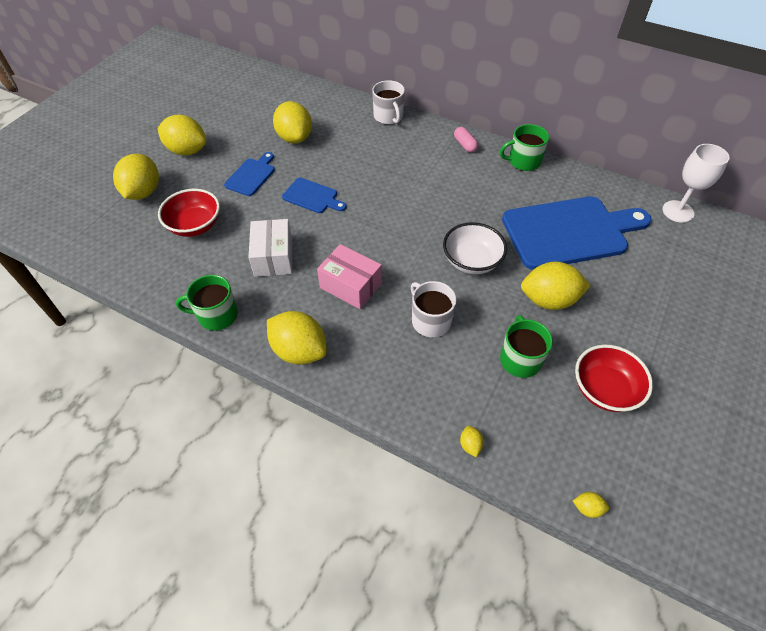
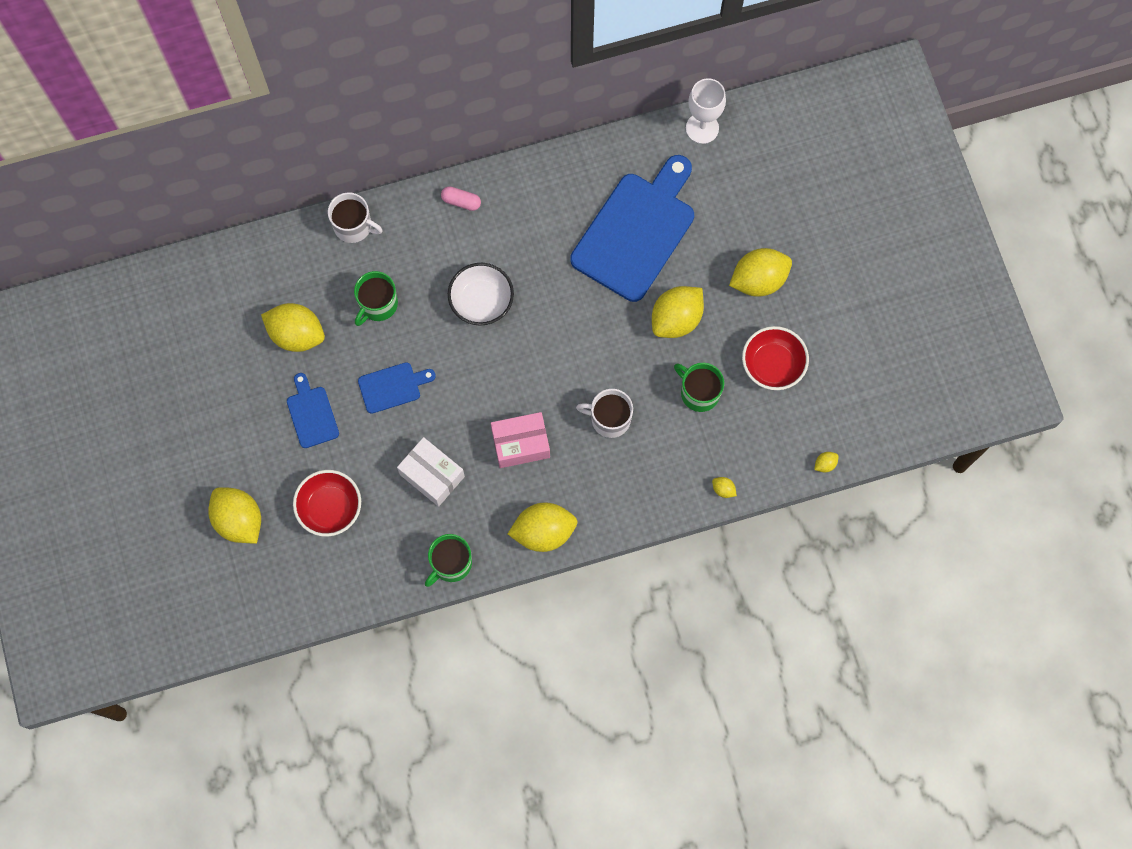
camera: 45 degrees left, 20 degrees up
yellow lemon [157,115,207,156] -> yellow lemon moved to [729,248,792,297]
white bowl [443,222,507,274] -> white bowl moved to [448,263,514,325]
green mug [500,124,549,171] -> green mug moved to [354,271,398,326]

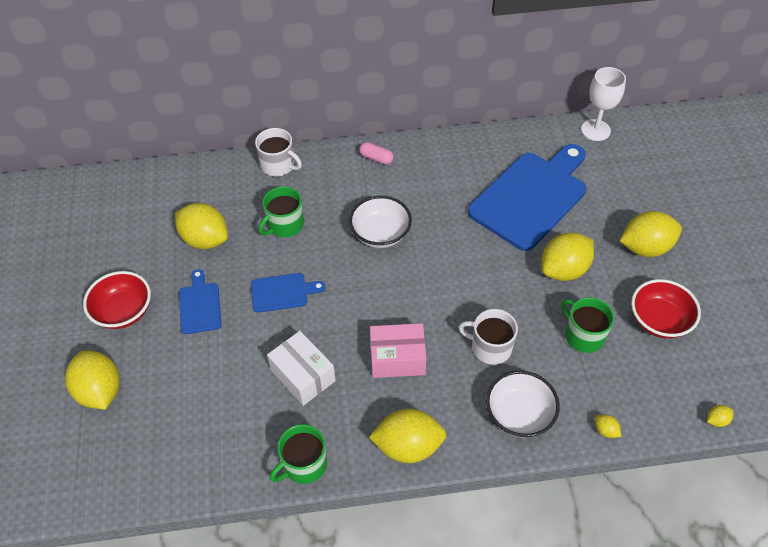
camera: 10 degrees right, 20 degrees down
red bowl [293,470,361,537] -> red bowl moved to [83,271,151,329]
none -> white bowl [486,371,560,438]

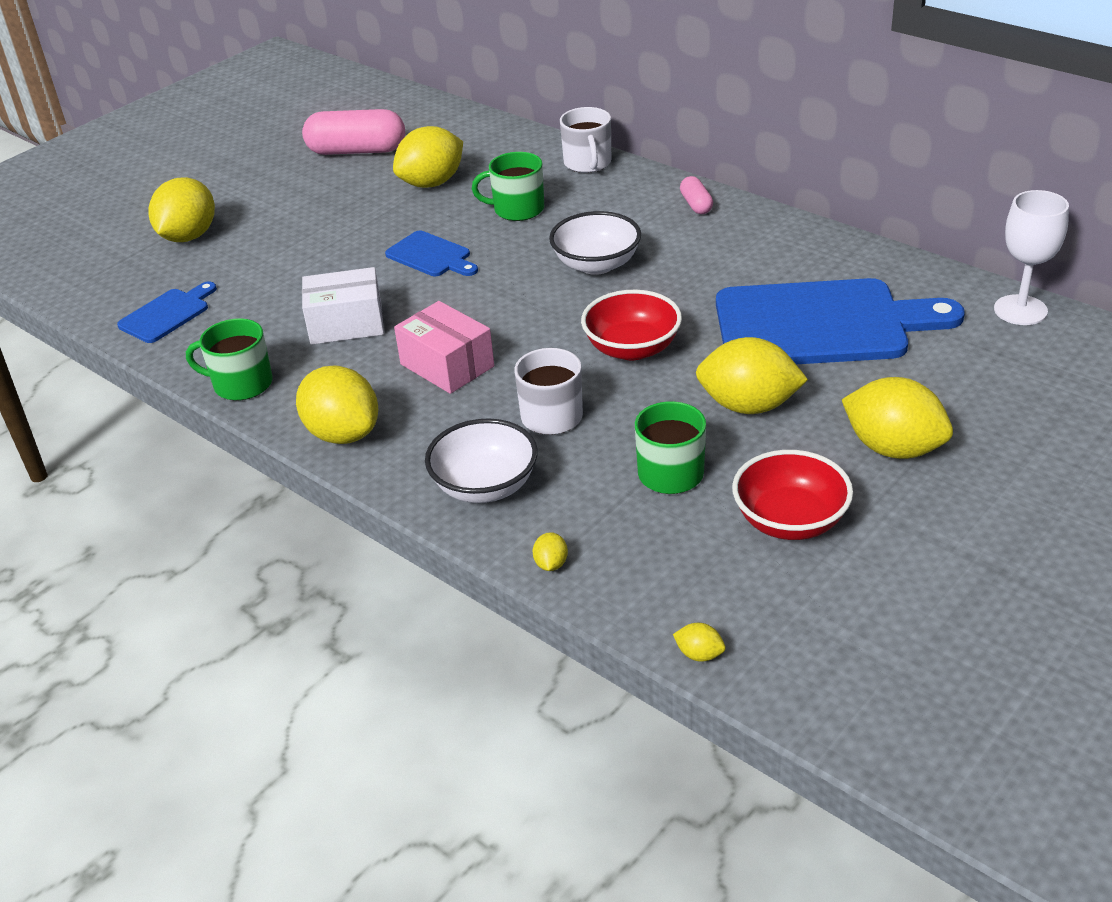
camera: 50 degrees right, 15 degrees down
red bowl [83,271,151,329] -> red bowl moved to [581,290,682,360]
yellow lemon [175,203,228,249] -> yellow lemon turned 60 degrees clockwise [393,126,463,188]
blue cutting board [179,269,221,334] -> blue cutting board moved to [117,281,217,343]
white box [267,331,336,406] -> white box turned 75 degrees clockwise [302,267,384,345]
none -> pink capsule [302,109,405,155]

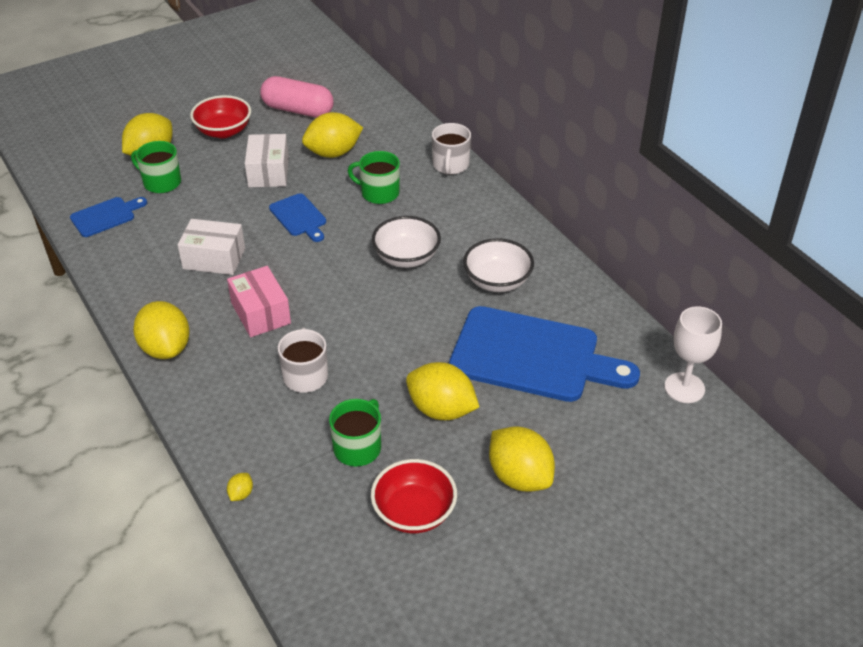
camera: 15 degrees right, 5 degrees up
green mug [186,318,273,401] -> green mug moved to [131,141,181,193]
white bowl [425,418,538,503] -> white bowl moved to [463,238,534,292]
red bowl [581,290,682,360] -> red bowl moved to [190,95,251,138]
yellow lemon [673,623,726,662] -> none
pink capsule [680,176,713,214] -> none
none -> white box [245,134,289,187]

